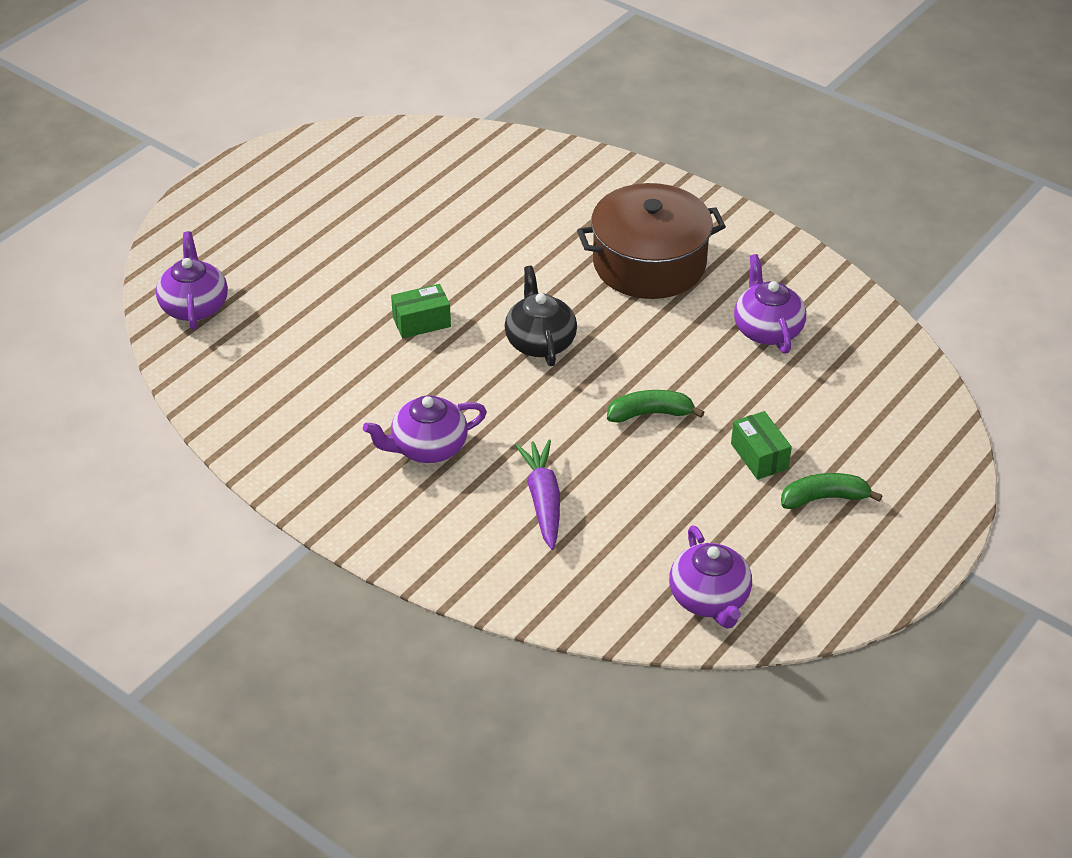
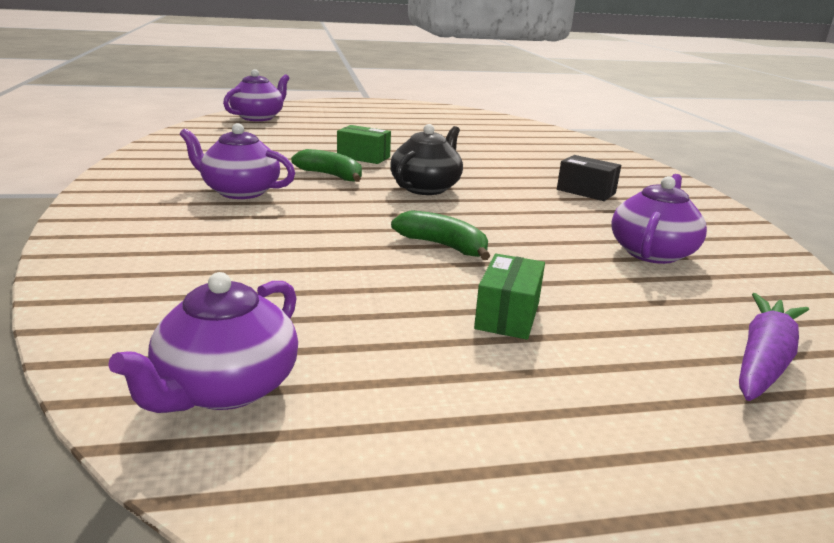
camera: 40 degrees right, 20 degrees down
purple carrot [515,440,560,550] -> purple carrot moved to [739,293,809,401]
brown pot [577,183,726,299] -> black box [557,155,621,201]
green banana [781,473,883,509] -> green banana moved to [291,149,362,182]

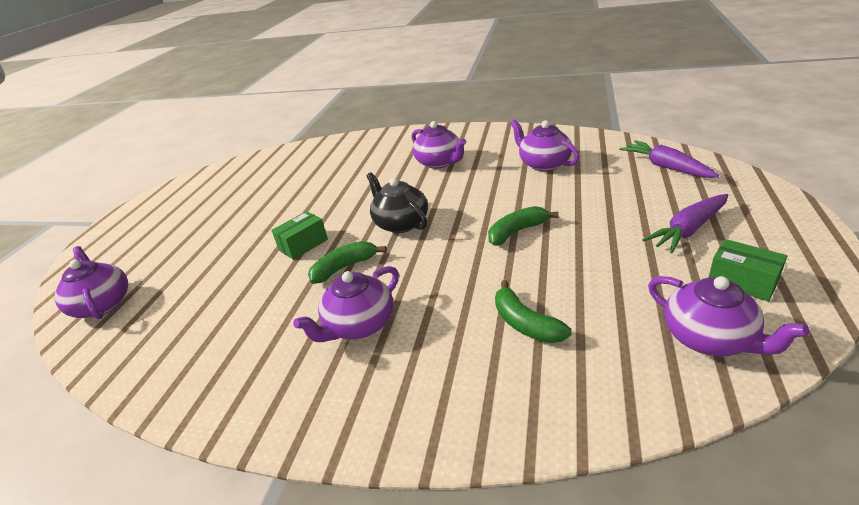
camera: 60 degrees left, 10 degrees up
green box [474,253,545,340] -> green box moved to [709,239,787,302]
black box [557,155,621,201] -> purple teapot [412,121,466,169]
none -> green banana [495,280,572,343]
none -> purple carrot [642,194,728,253]

